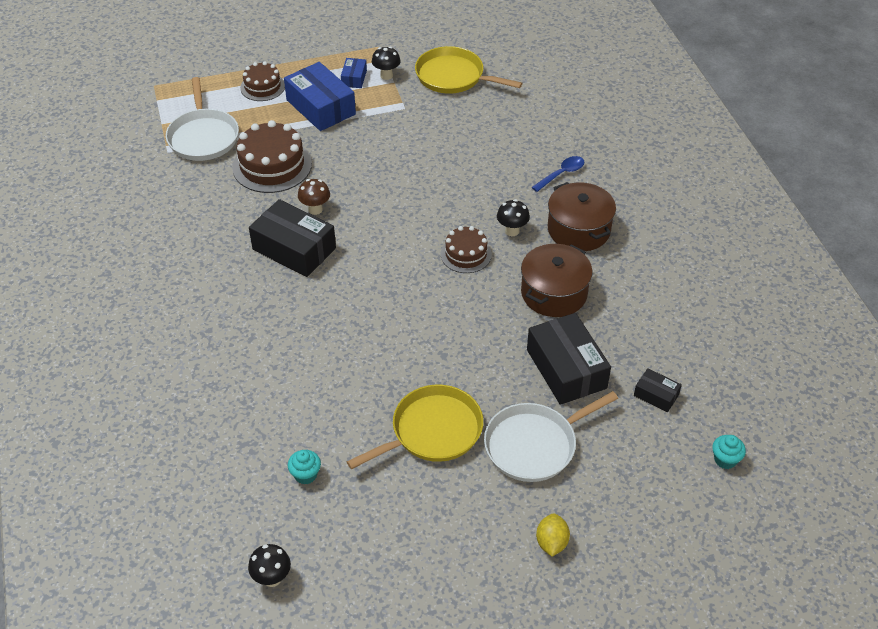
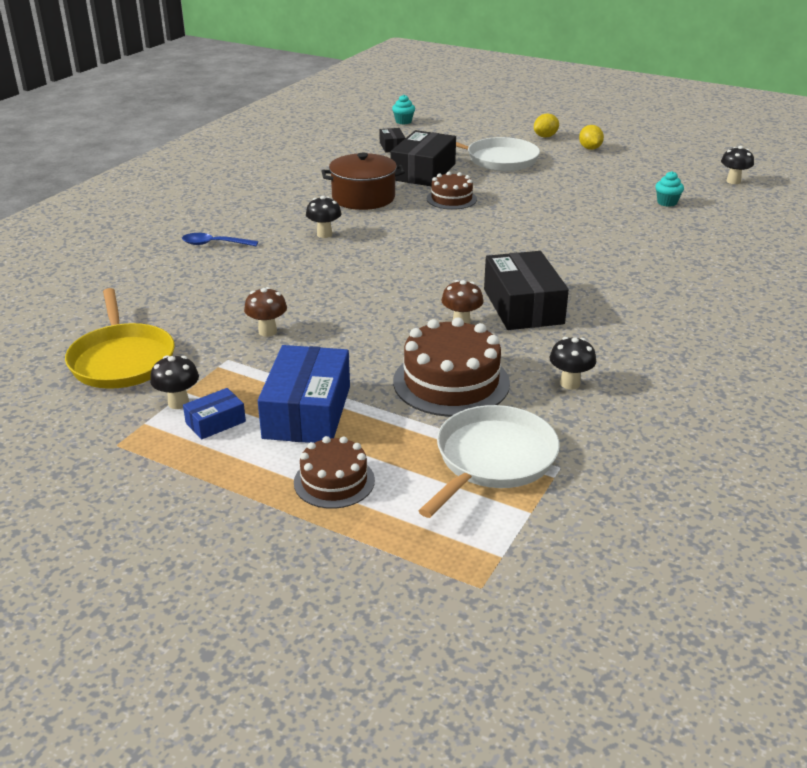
camera: 135 degrees left, 15 degrees down
yellow pan [347,385,483,469] -> none
brown cake [441,226,492,273] -> brown cake moved to [427,172,477,210]
brown pot [548,182,616,251] -> none
none -> brown mushroom [244,287,287,337]
none -> black mushroom [549,337,596,390]
none -> yellow lemon [579,125,604,150]

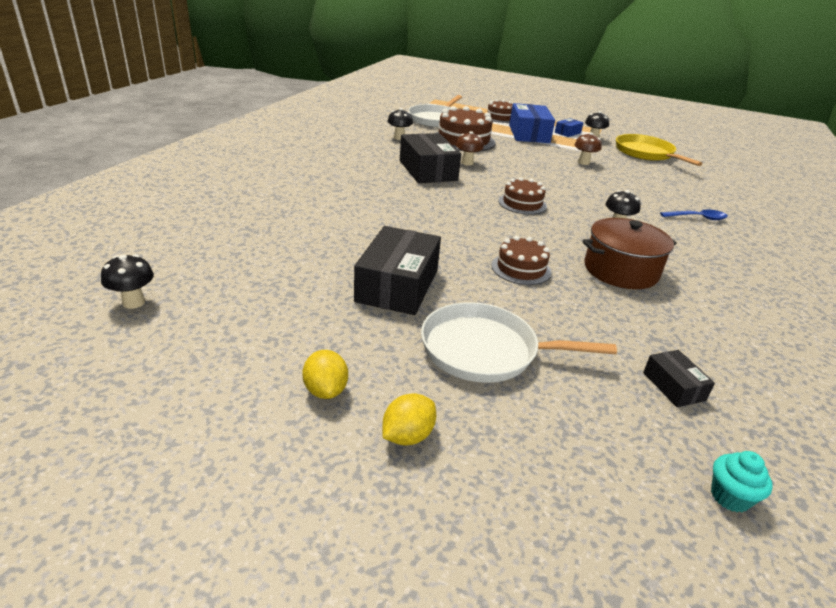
camera: 170 degrees right, 0 degrees up
black box [390,130,456,187] -> black box moved to [354,226,441,315]
turquoise cupcake [655,171,684,207] -> none
none -> brown cake [498,177,547,215]

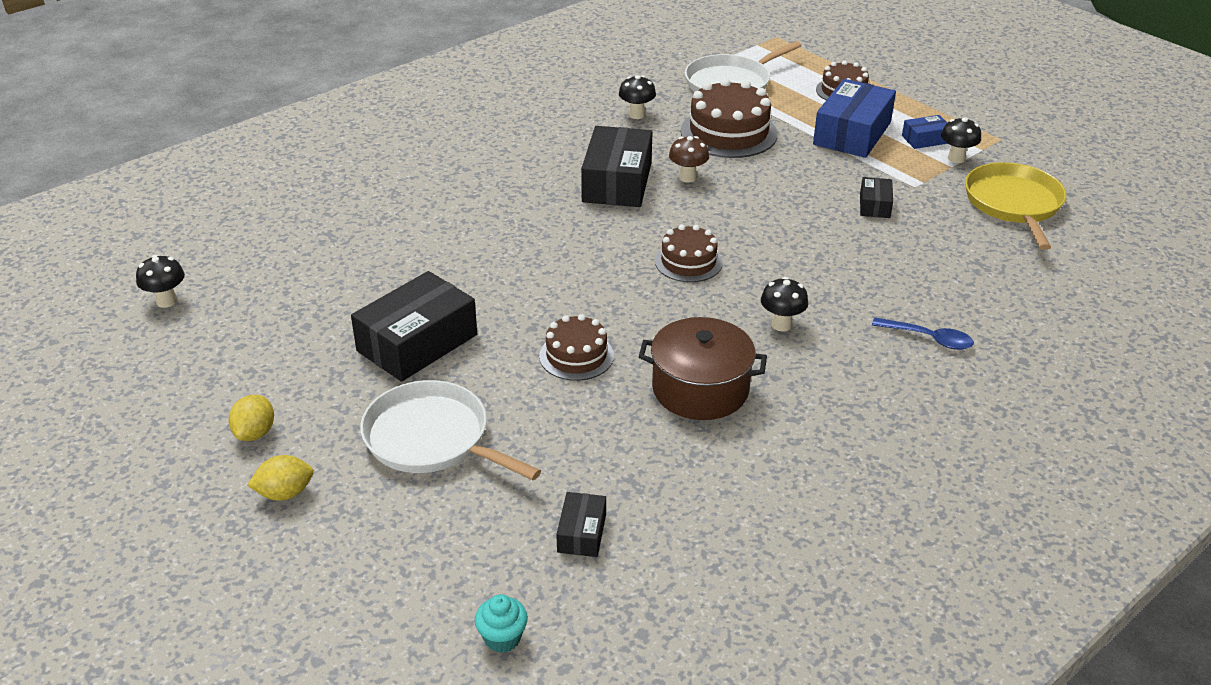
camera: 30 degrees right, 5 degrees up
brown mushroom [575,132,602,165] -> black box [860,177,893,218]

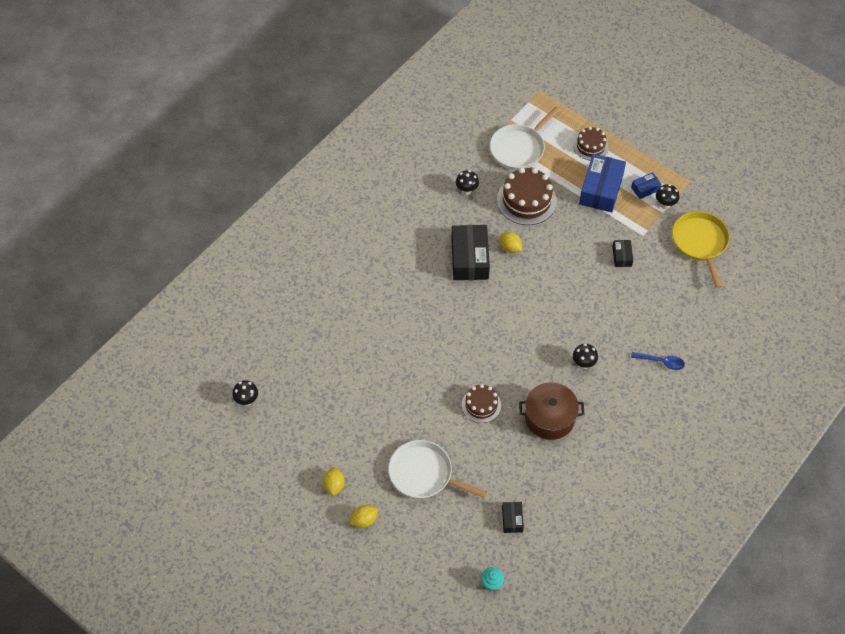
camera: 10 degrees left, 20 degrees up
black box [351,271,477,382] -> none
brown cake [655,224,723,282] -> none
brown mushroom [669,136,709,182] -> yellow lemon [500,232,522,253]

